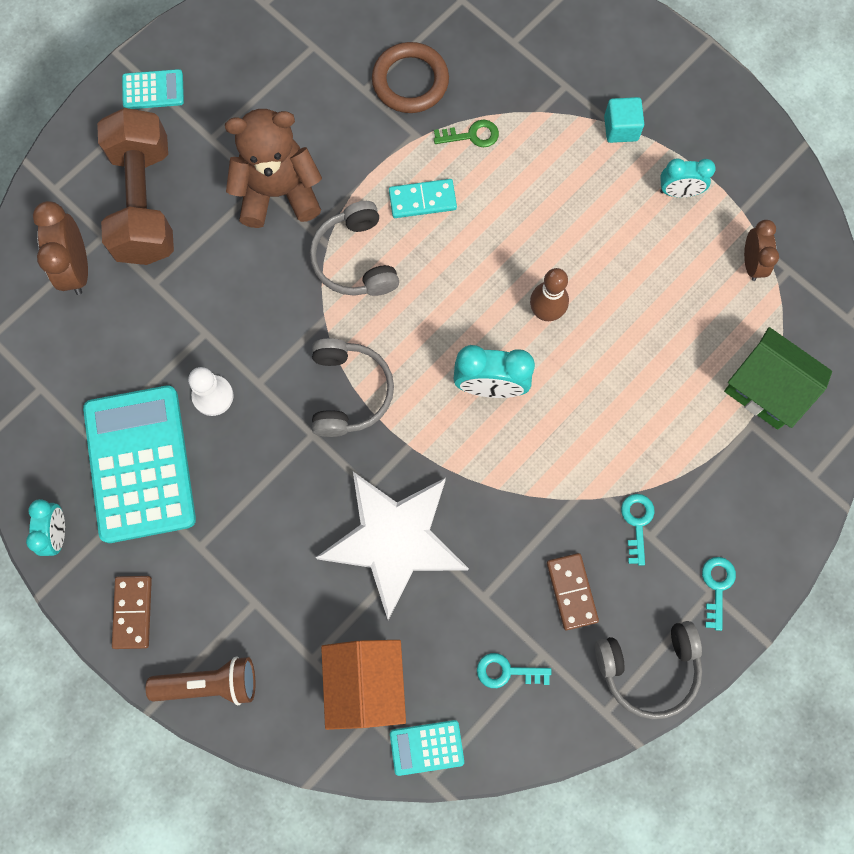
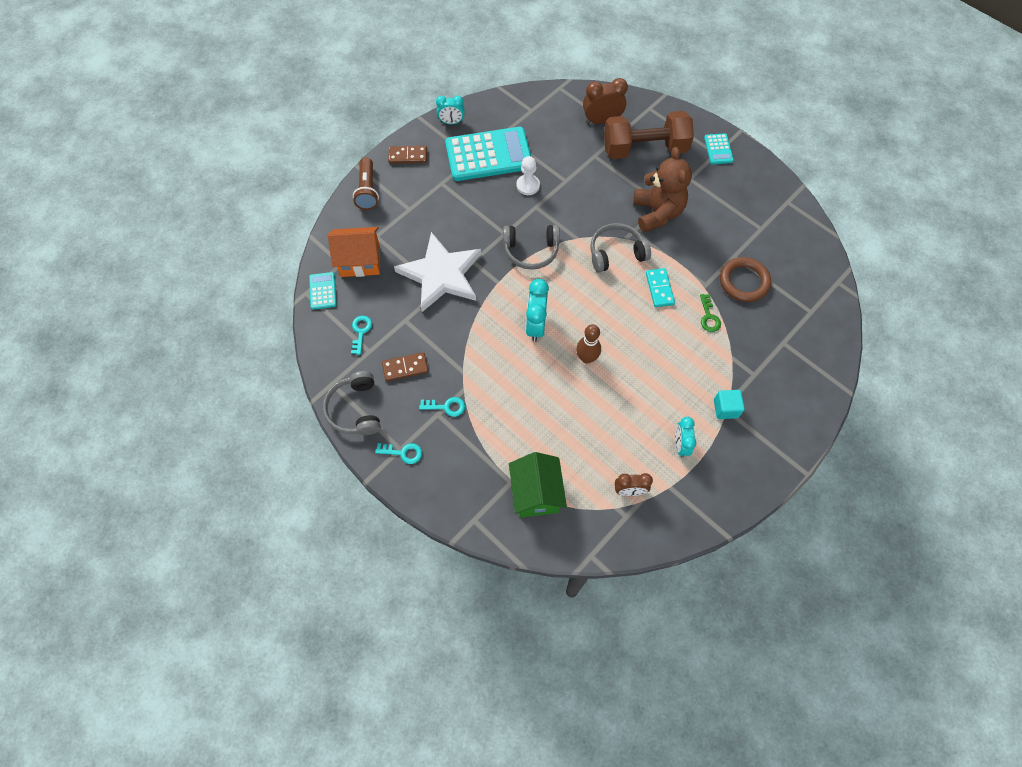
camera: 90 degrees right, 10 degrees down
green house [724,327,832,430] -> green house turned 45 degrees counterclockwise [509,452,567,518]

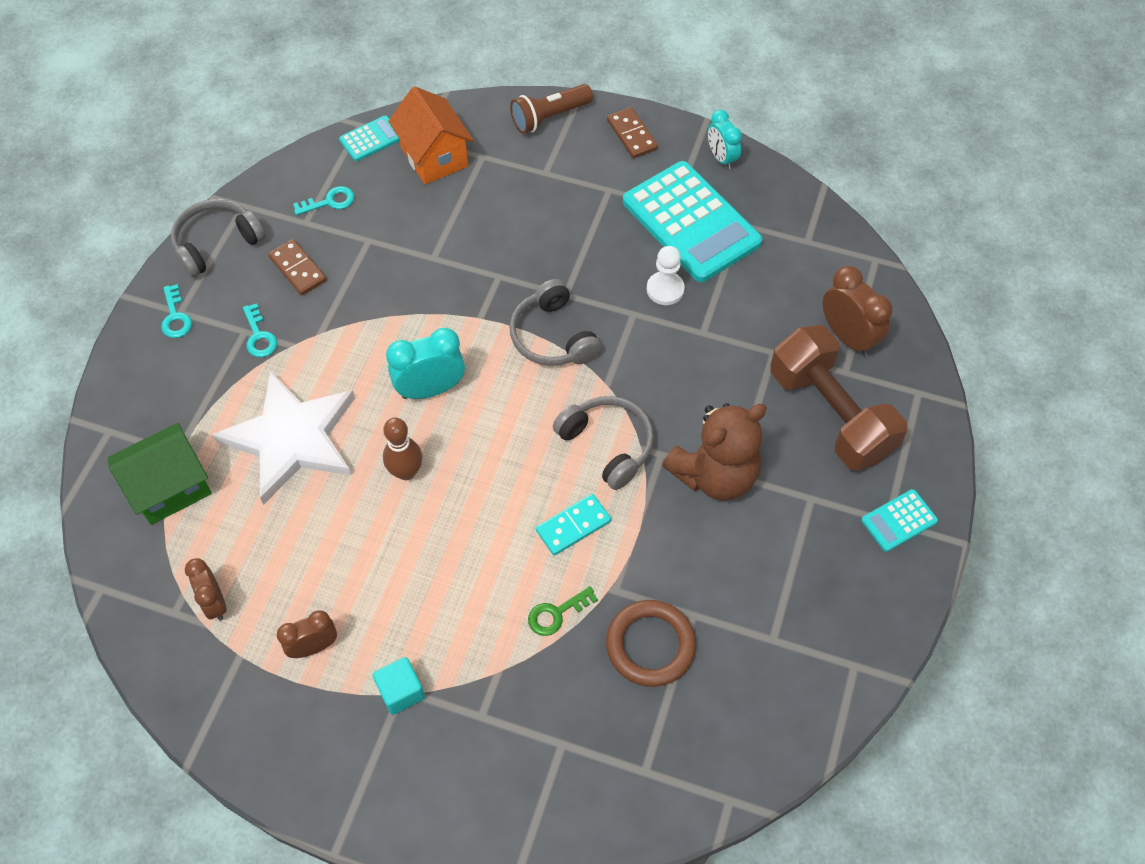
camera: 65 degrees right, 5 degrees down
white star [394,232,481,312] -> white star moved to [212,371,355,505]
turquoise clock [675,417,696,457] -> brown clock [277,610,337,658]

